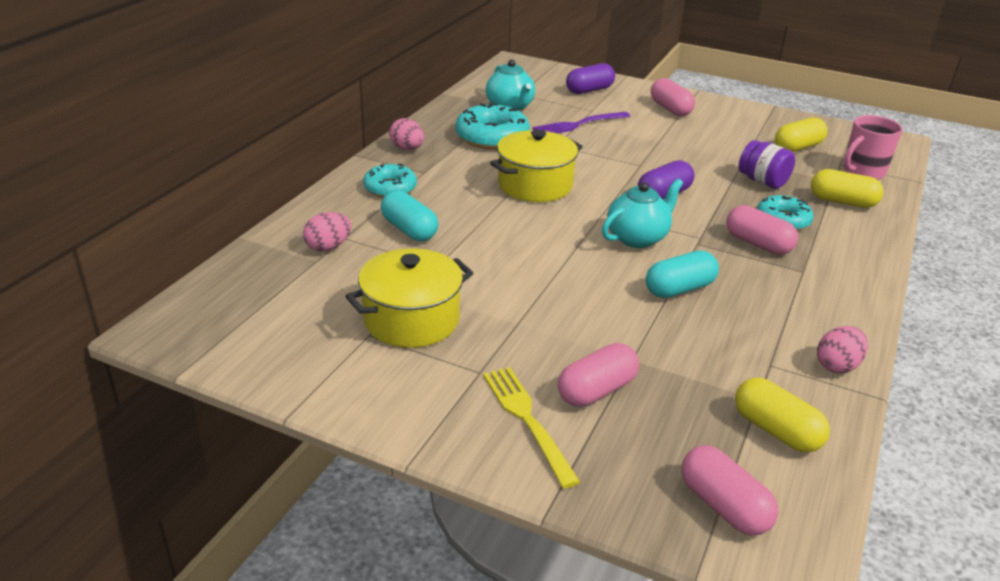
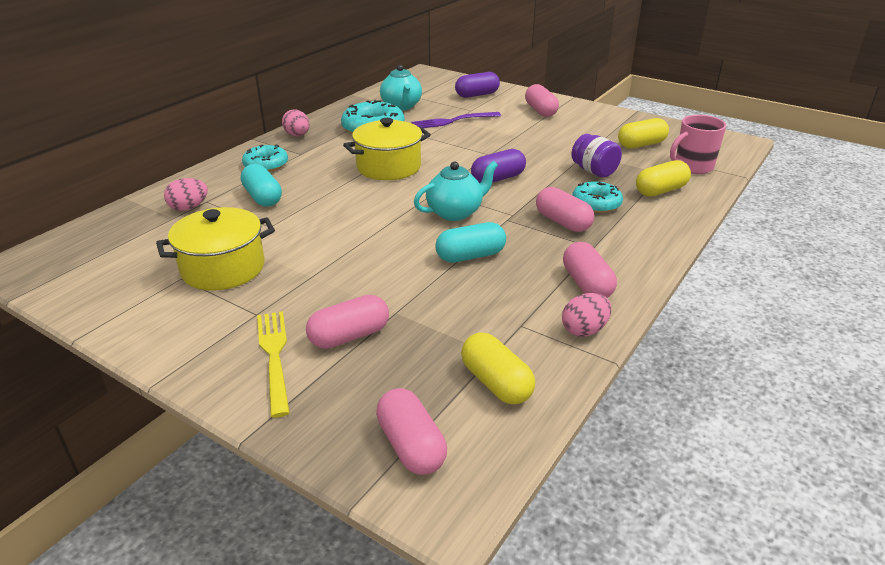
camera: 10 degrees right, 0 degrees up
yellow capsule [811,169,884,208] -> yellow capsule turned 60 degrees counterclockwise [636,160,691,197]
none -> pink capsule [563,242,617,298]

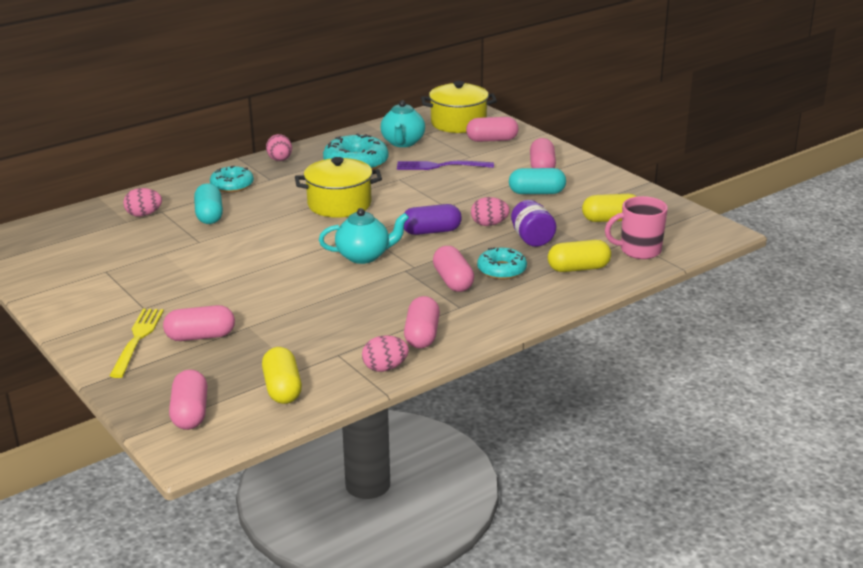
camera: 20 degrees right, 5 degrees down
yellow pot [156,207,275,291] -> yellow pot moved to [421,81,497,133]
turquoise capsule [435,222,506,263] -> turquoise capsule moved to [509,168,566,194]
purple capsule [455,72,500,98] -> pink capsule [466,117,518,142]
none -> pink egg [471,197,510,226]

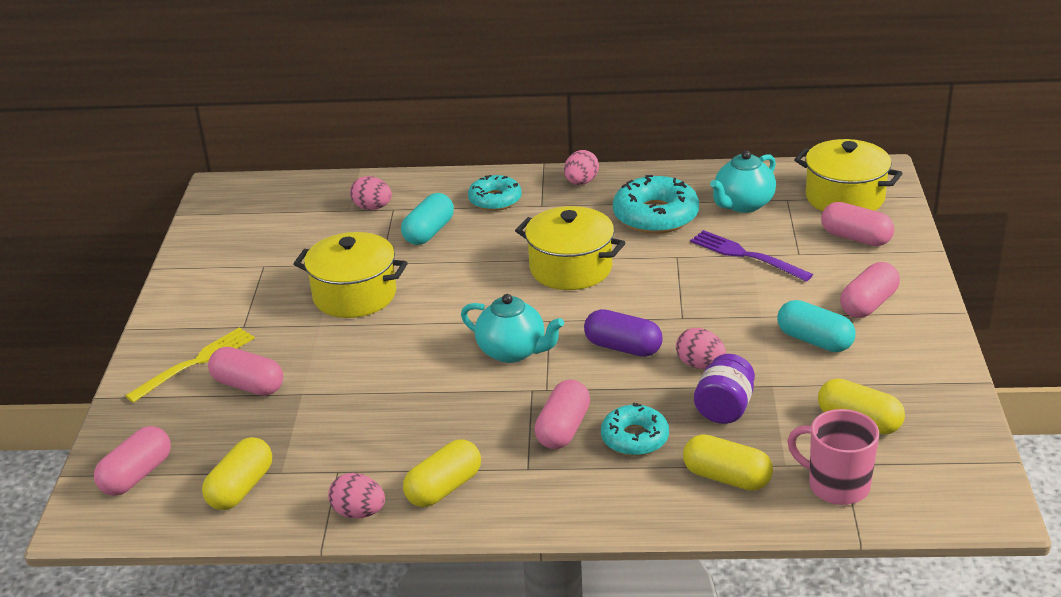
camera: 40 degrees right, 5 degrees up
pink capsule [404,296,440,349] -> yellow capsule [403,439,481,507]
none -> yellow pot [293,232,408,318]

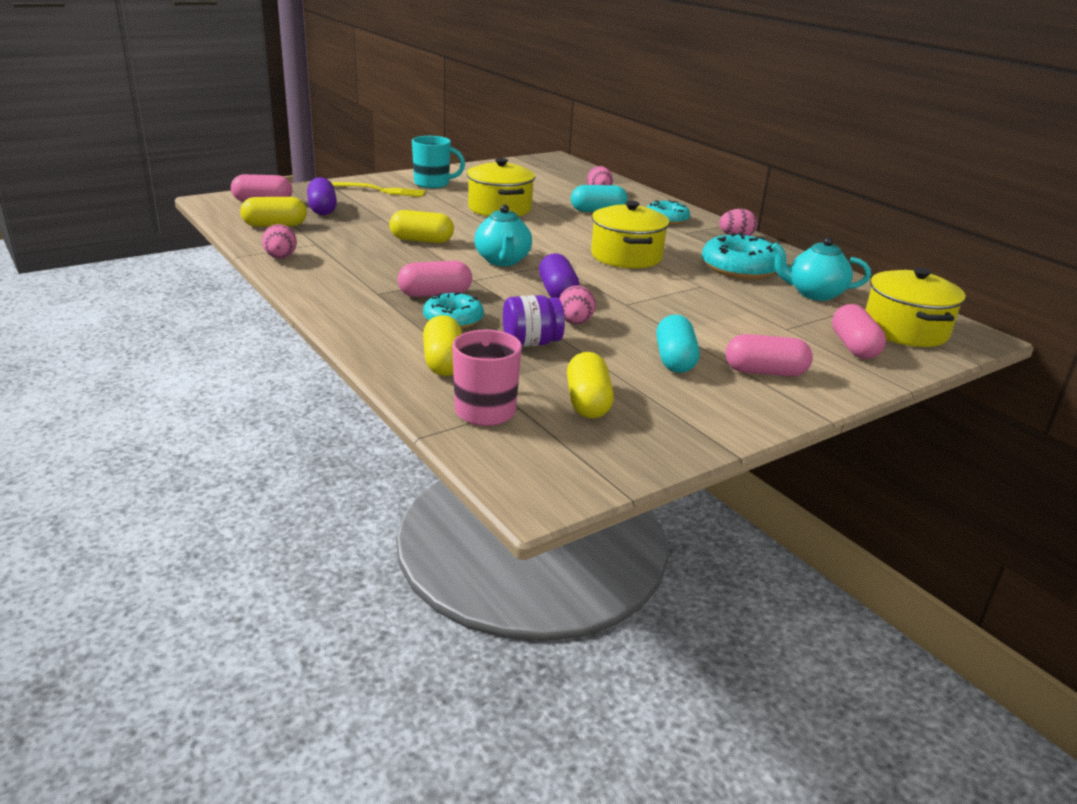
camera: 50 degrees right, 5 degrees down
pink capsule [208,347,283,396] -> none
yellow capsule [403,439,481,507] -> yellow capsule moved to [389,210,454,243]
purple fork [690,230,813,282] -> none
none -> purple capsule [307,177,337,215]
none -> turquoise mug [412,136,465,188]

